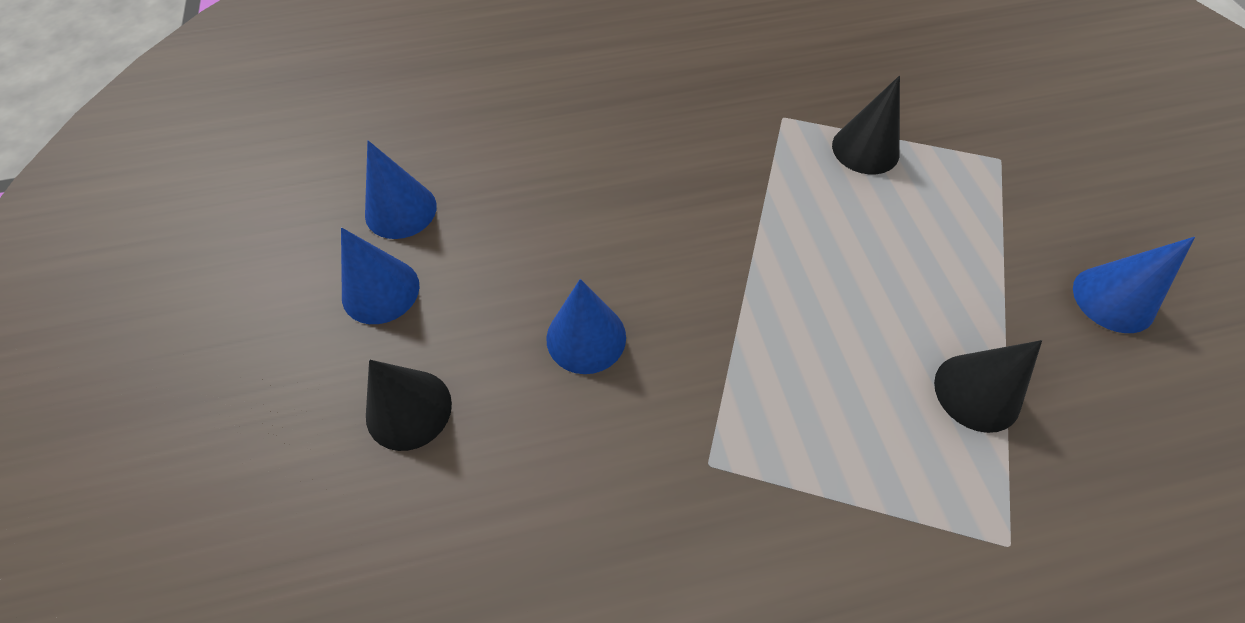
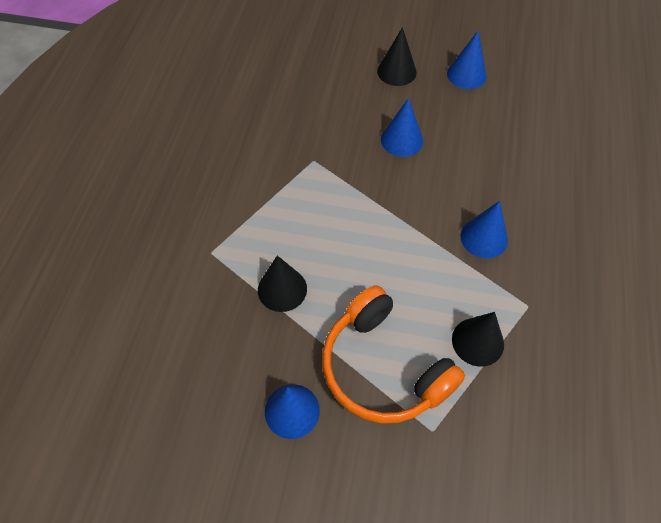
camera: 115 degrees right, 0 degrees up
blue cone [365,140,437,239] -> blue cone moved to [461,201,508,258]
none -> orange headphones [322,285,465,424]

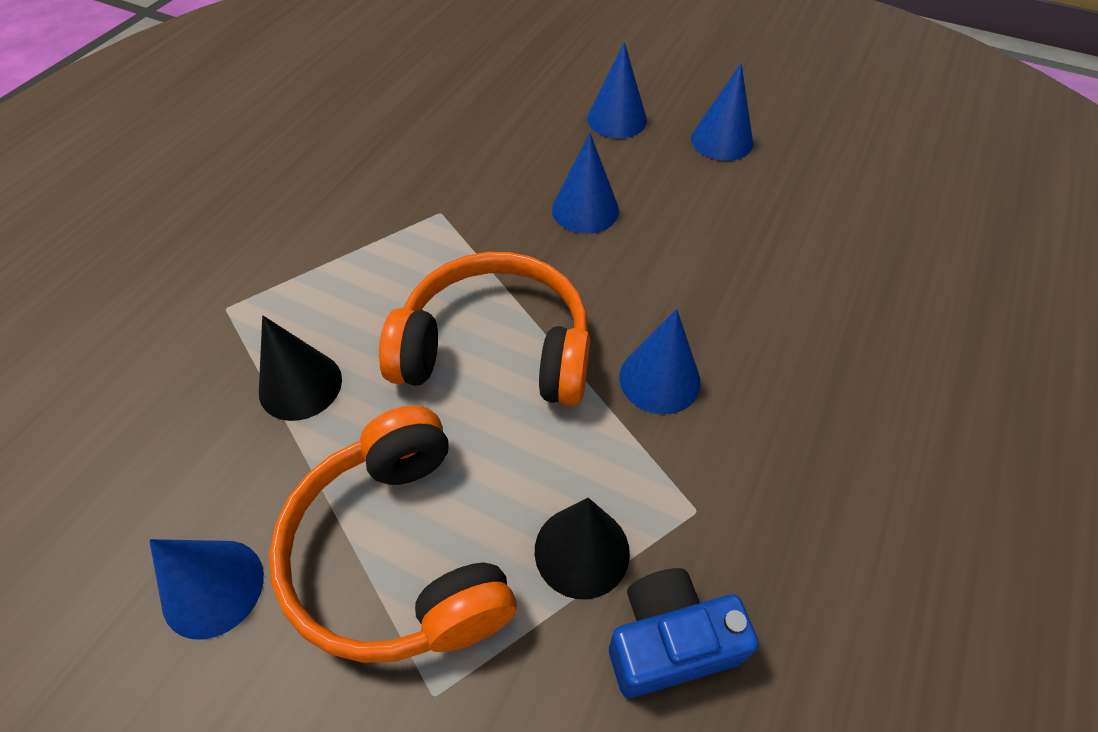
camera: 15 degrees right, 5 degrees down
black cone [377,27,417,86] -> blue cone [587,42,647,138]
none -> orange headphones [379,252,590,406]
none -> blue camera [609,568,759,698]

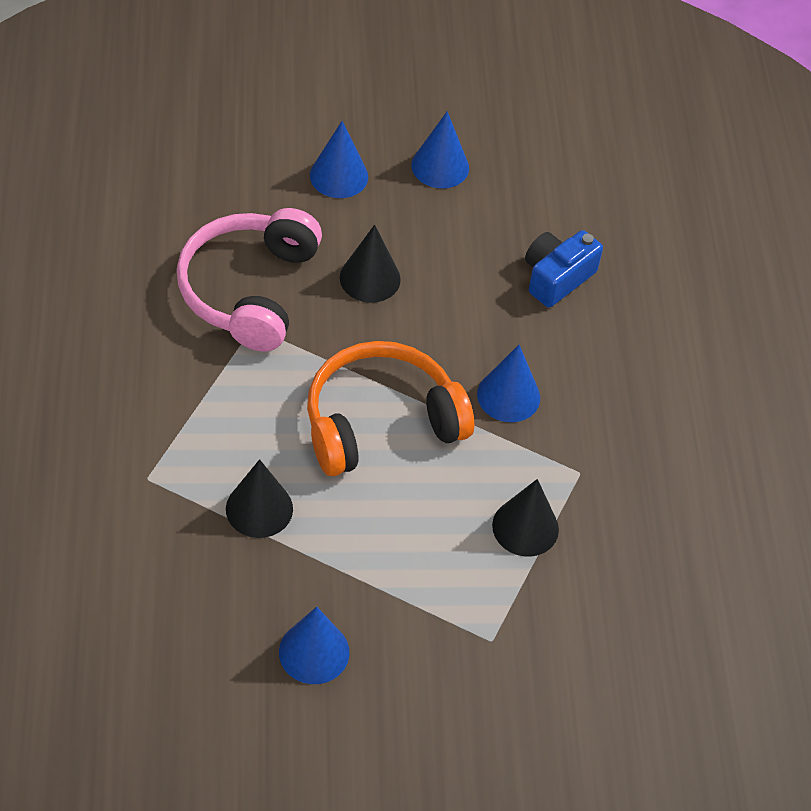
camera: 35 degrees left, 0 degrees up
orange headphones [269,405,517,663] -> none
blue cone [552,133,619,234] -> black cone [340,224,401,303]
blue camera [609,568,759,698] -> blue camera moved to [525,230,603,308]
none -> pink headphones [177,208,322,351]

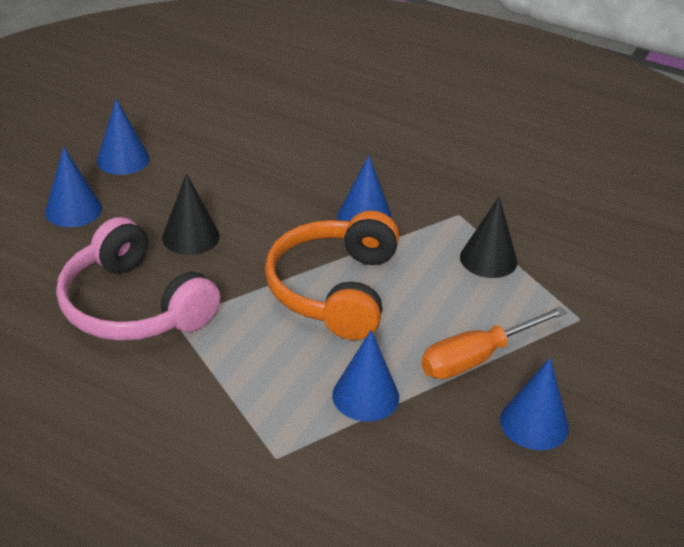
camera: 55 degrees left, 15 degrees down
black cone [226,459,293,538] -> blue cone [332,330,399,422]
blue camera [525,230,603,308] -> none
none -> orange screwdriver [421,306,567,379]

